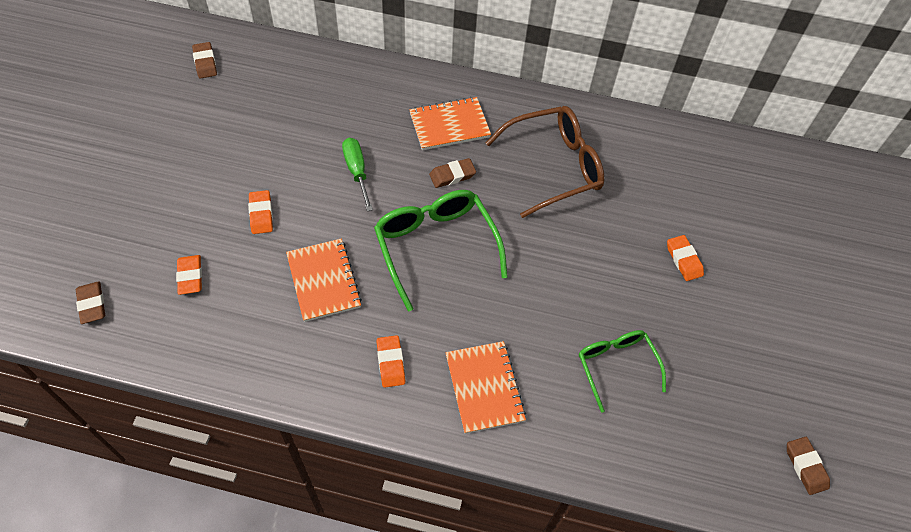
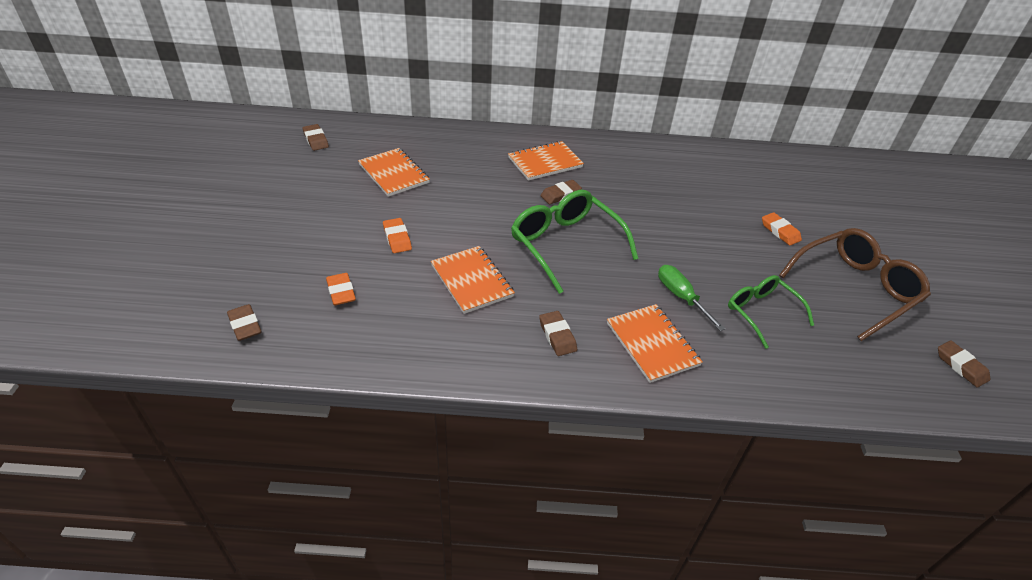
camera: 10 degrees left, 15 degrees down
green screwdriver [342,138,373,211] -> green screwdriver moved to [658,265,726,331]
orange eraser [376,335,405,388] -> brown eraser [539,311,577,356]
brown glasses [486,106,604,218] -> brown glasses moved to [779,228,931,341]
none -> orange notebook [358,148,430,197]

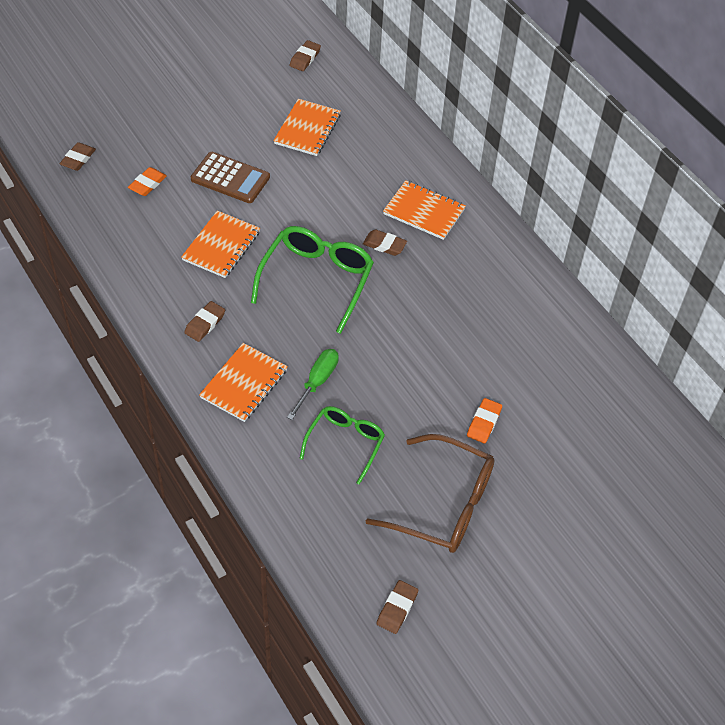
camera: 55 degrees right, 10 degrees up
orange eraser [383,218,412,253] -> brown calculator [191,152,270,203]

